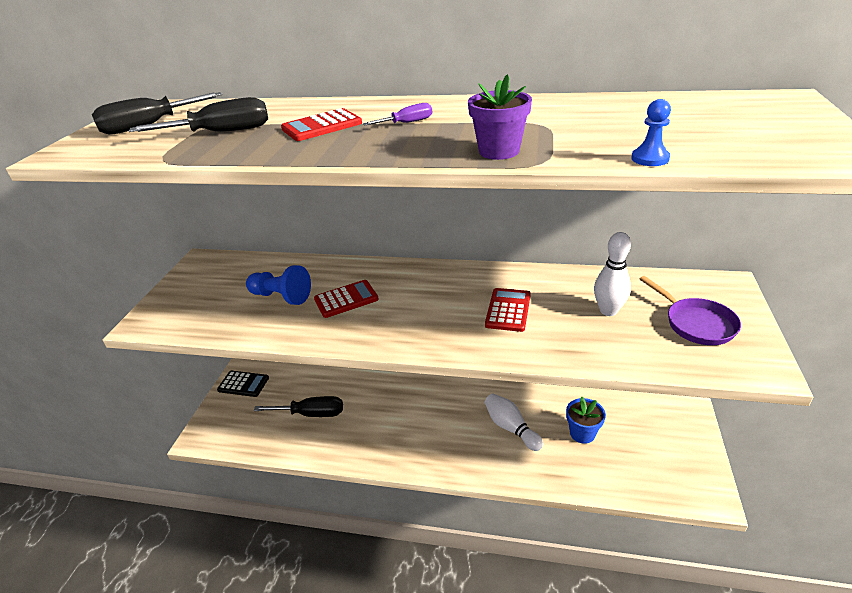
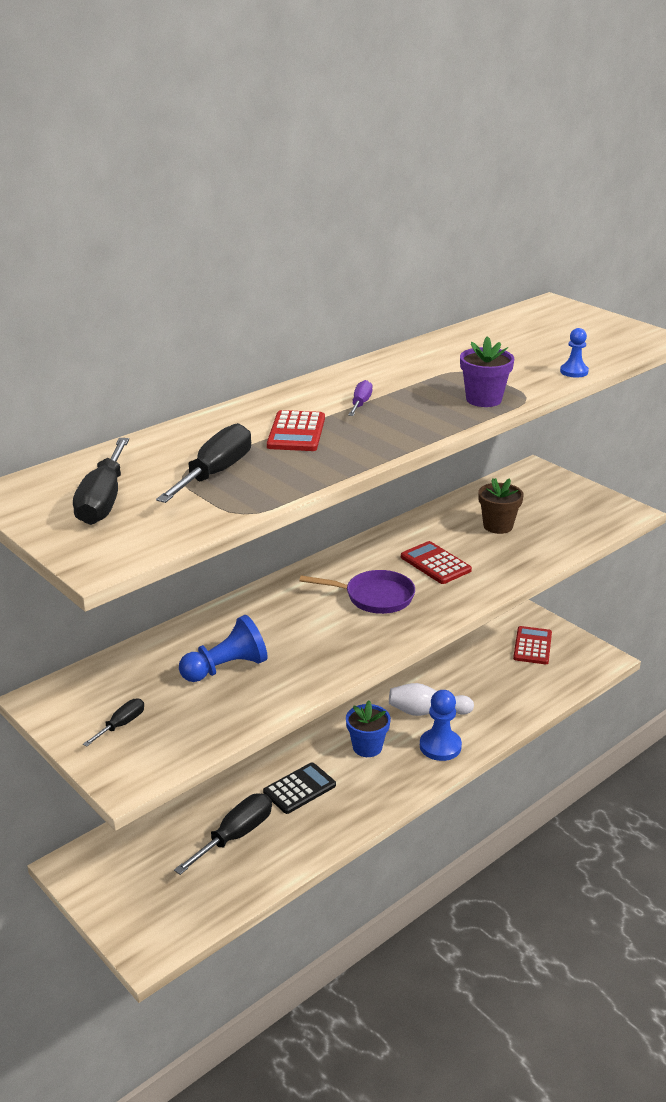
camera: 55 degrees left, 5 degrees down
black calculator [217,371,269,397] -> black calculator moved to [263,763,336,814]
red calculator [314,280,379,318] -> red calculator moved to [513,626,552,664]
blue flower pot [566,397,606,444] -> blue flower pot moved to [346,700,391,757]
white bowling pin [594,232,631,316] -> brown flower pot [478,478,524,534]
purple pan [640,276,741,345] -> purple pan moved to [300,570,415,614]
none -> black screwdriver [83,698,144,747]
none -> blue pawn [420,690,462,761]

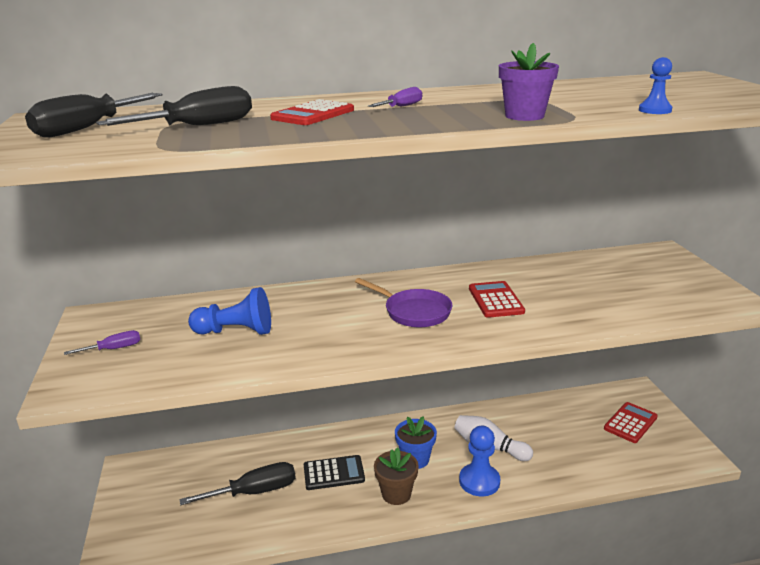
camera: 30 degrees right, 5 degrees down
black screwdriver [83,698,144,747] -> purple screwdriver [64,330,140,355]
brown flower pot [478,478,524,534] -> brown flower pot moved to [374,447,419,505]

